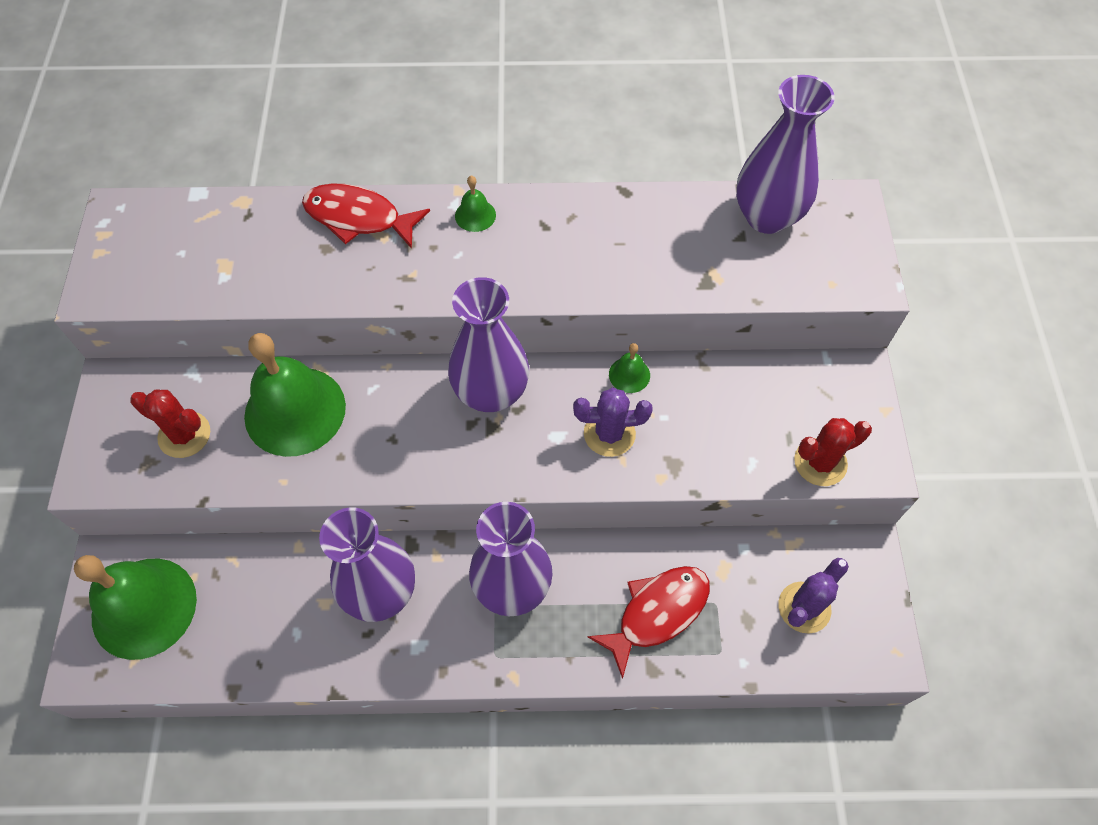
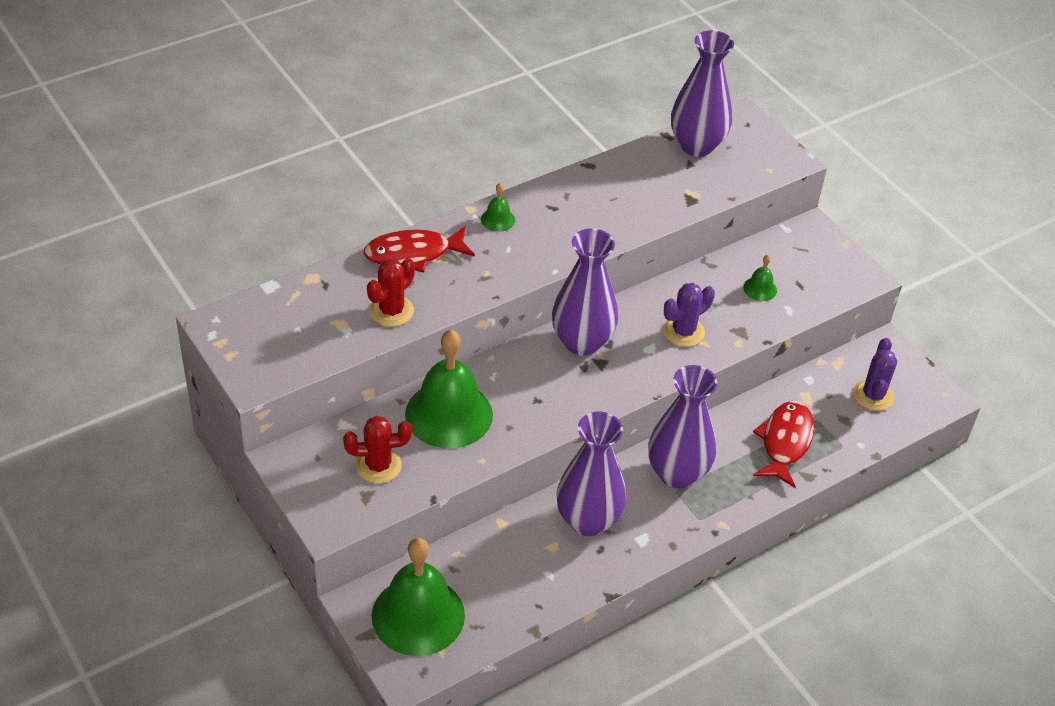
camera: 35 degrees left, 15 degrees down
green bell [609,343,650,393] -> green bell moved to [743,255,777,301]
red cactus [794,418,872,486] -> red cactus moved to [367,258,415,327]

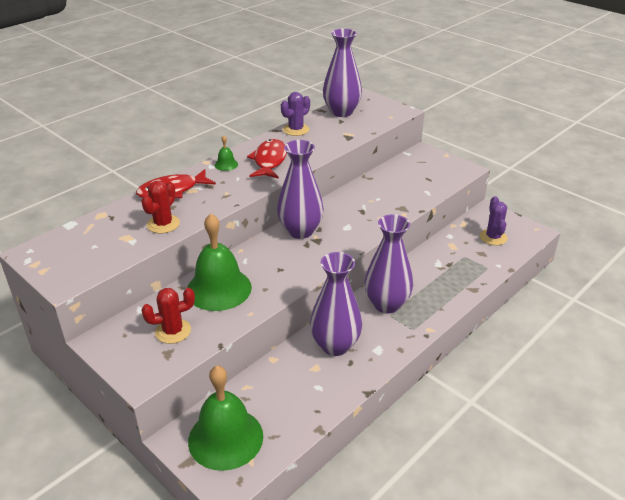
camera: 10 degrees left, 10 degrees down
purple cactus [663,283,715,347] -> purple cactus moved to [281,92,310,136]
green bell [743,255,777,301] -> none
red fish [753,401,814,488] -> red fish moved to [247,139,287,179]

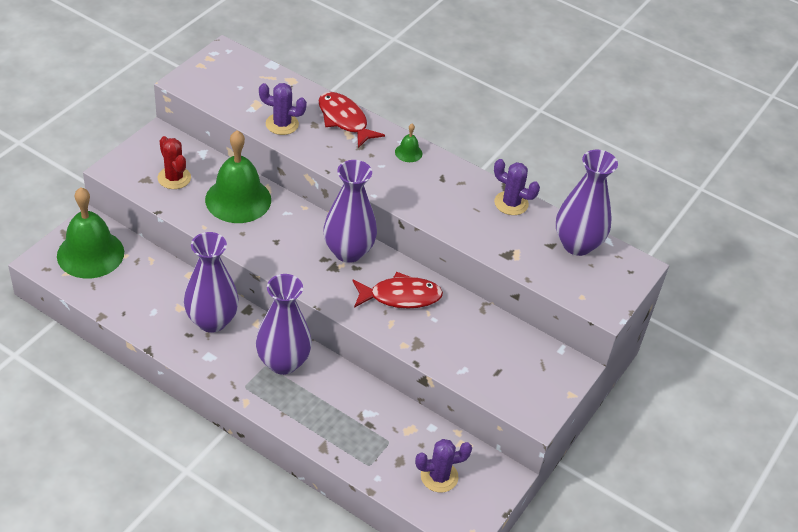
camera: 75 degrees right, 10 degrees up
red cactus [141,181,180,233] -> purple cactus [259,83,307,135]
red fish [247,139,287,179] -> red fish moved to [353,271,443,309]

